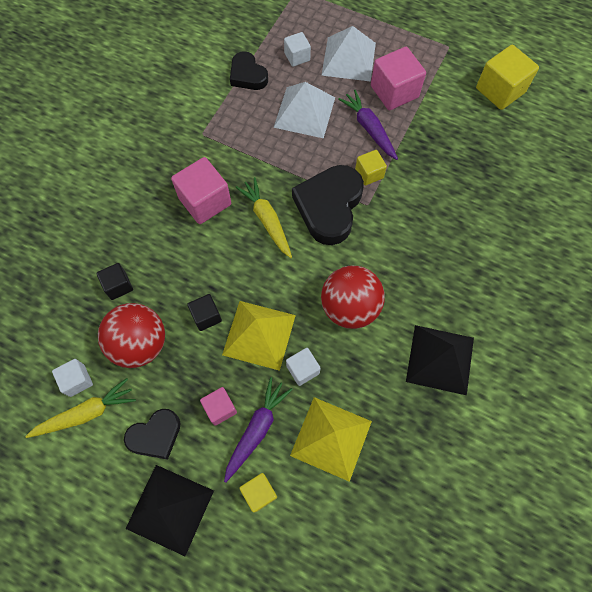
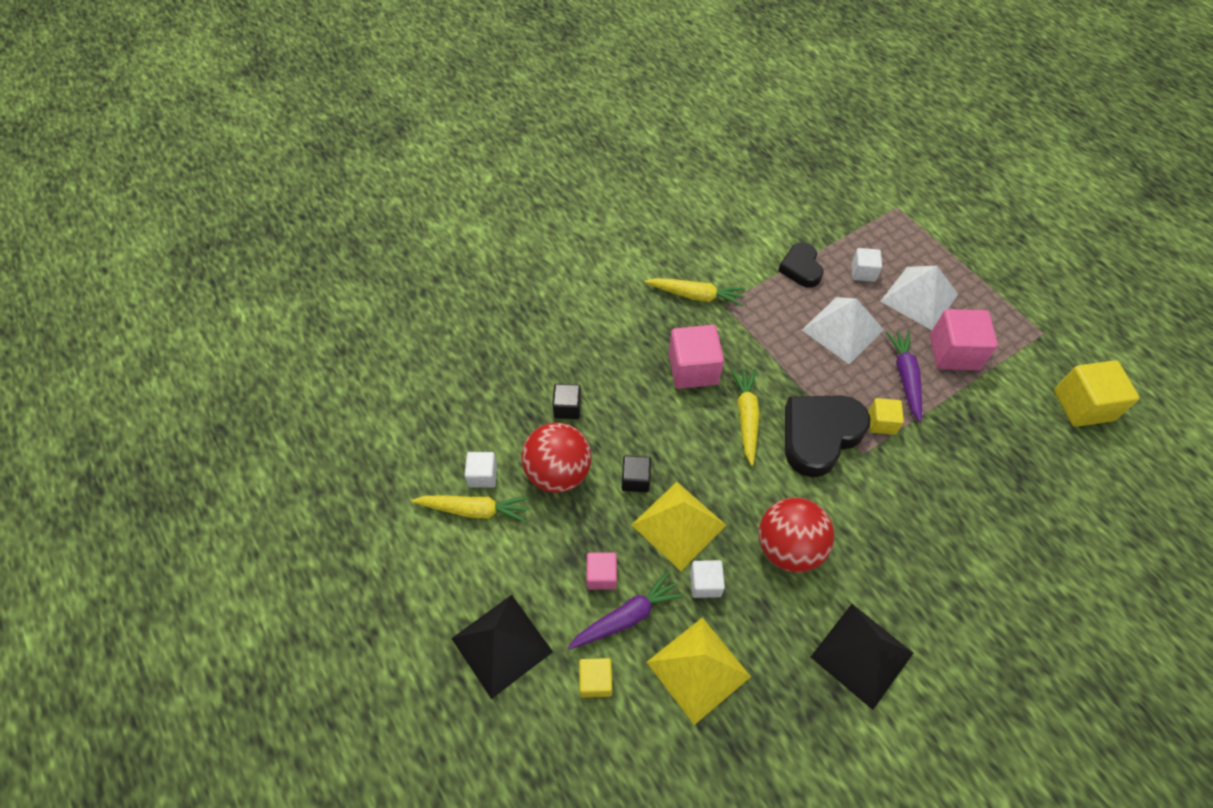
camera: 30 degrees right, 10 degrees down
black heart [124,409,181,460] -> none
none -> yellow carrot [645,278,745,306]

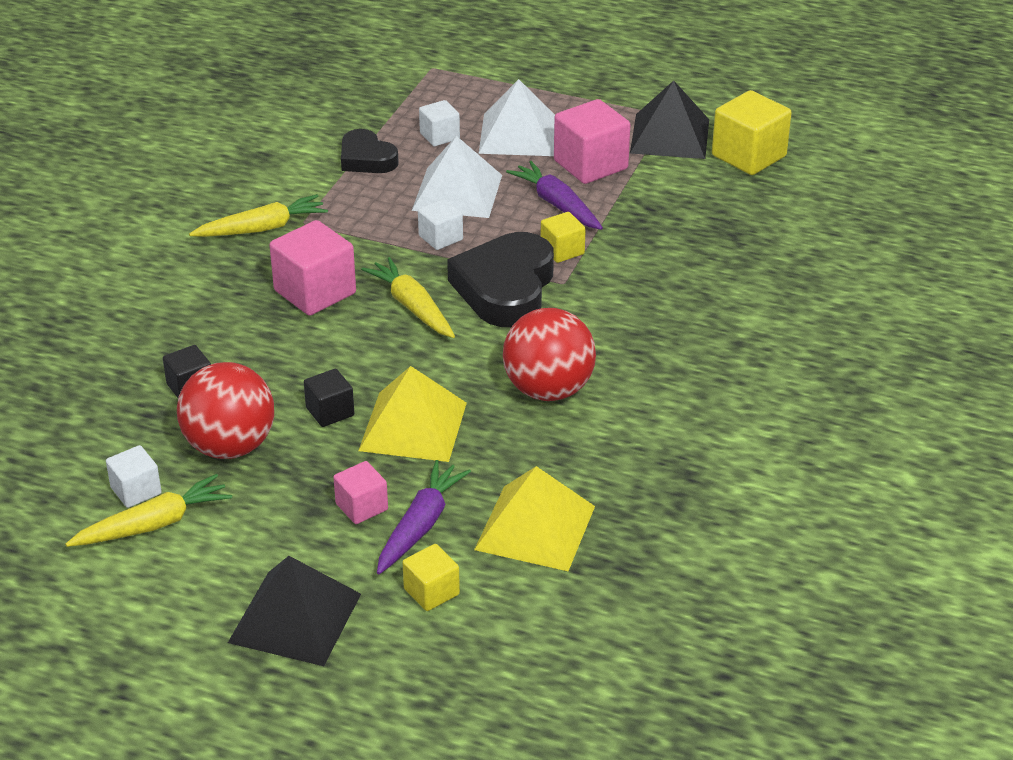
camera: 35 degrees left, 20 degrees down
white cube [690,560,725,598] -> white cube moved to [418,199,463,250]
black pyramid [811,604,913,710] -> black pyramid moved to [630,81,709,159]

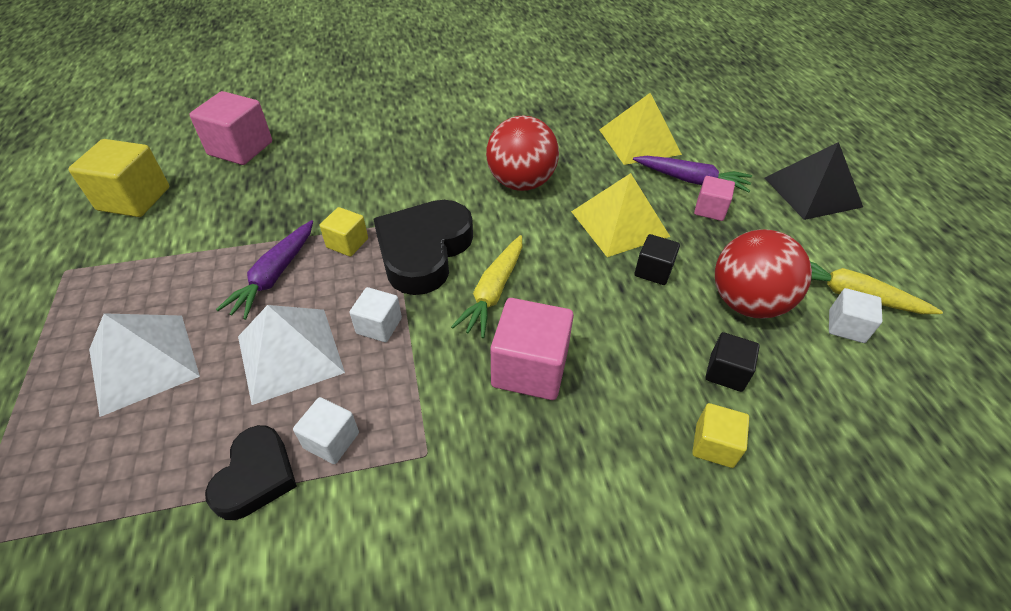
camera: 125 degrees left, 10 degrees up
yellow carrot [189,194,328,237] -> none
purple carrot [377,460,471,574] -> purple carrot turned 150 degrees counterclockwise [633,156,752,192]
yellow cube [402,544,460,611] -> yellow cube moved to [692,403,749,468]
white cube [419,100,460,146] -> white cube moved to [293,397,359,464]
black heart [447,232,554,327] -> black heart turned 135 degrees clockwise [373,200,473,295]
pink cube [554,99,630,184] -> pink cube moved to [189,91,272,165]
black pyramid [630,81,709,159] -> none

